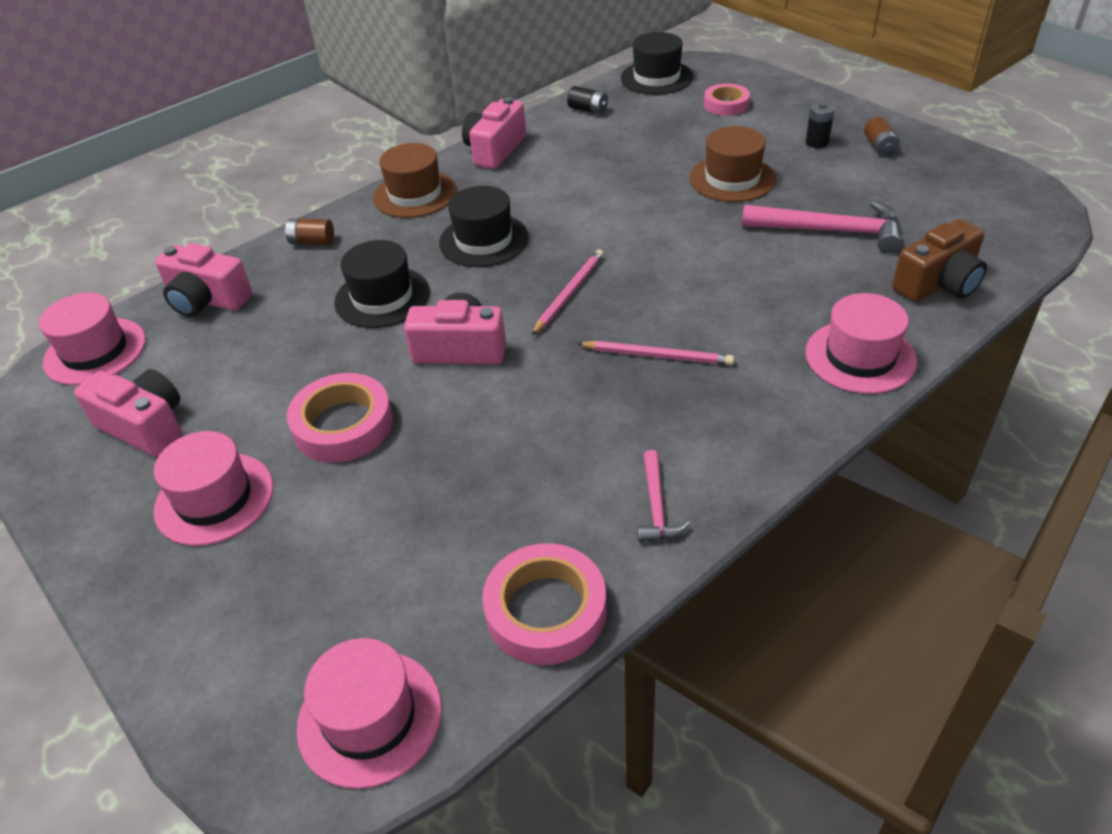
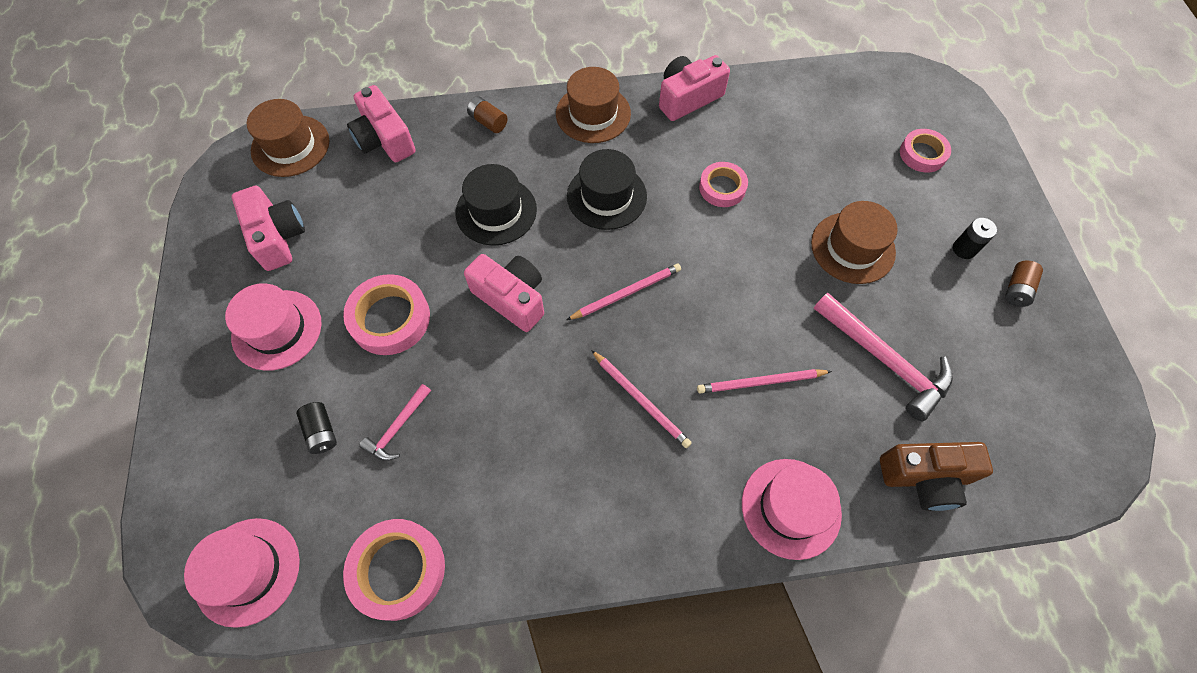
camera: 30 degrees right, 20 degrees up
pink hat [39,293,146,385] -> brown hat [247,99,329,177]
black battery [567,86,608,115] -> black battery moved to [296,402,337,454]
black hat [621,32,694,95] -> none
pink hammer [638,450,690,542] -> pink hammer moved to [359,384,431,461]
none -> pink pencil [697,369,832,394]
none -> pink tape [699,162,748,207]

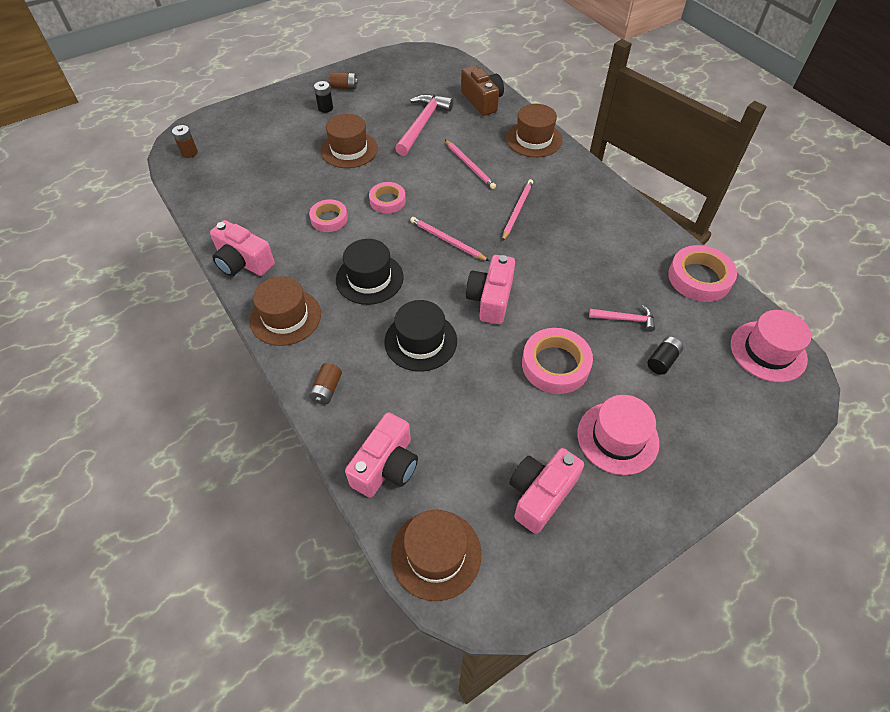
camera: 115 degrees left, 10 degrees down
pink hat [742,459,842,560] -> brown hat [506,104,562,157]
pink tape [900,129,951,173] -> pink tape moved to [369,182,406,214]
none -> brown battery [172,125,198,158]

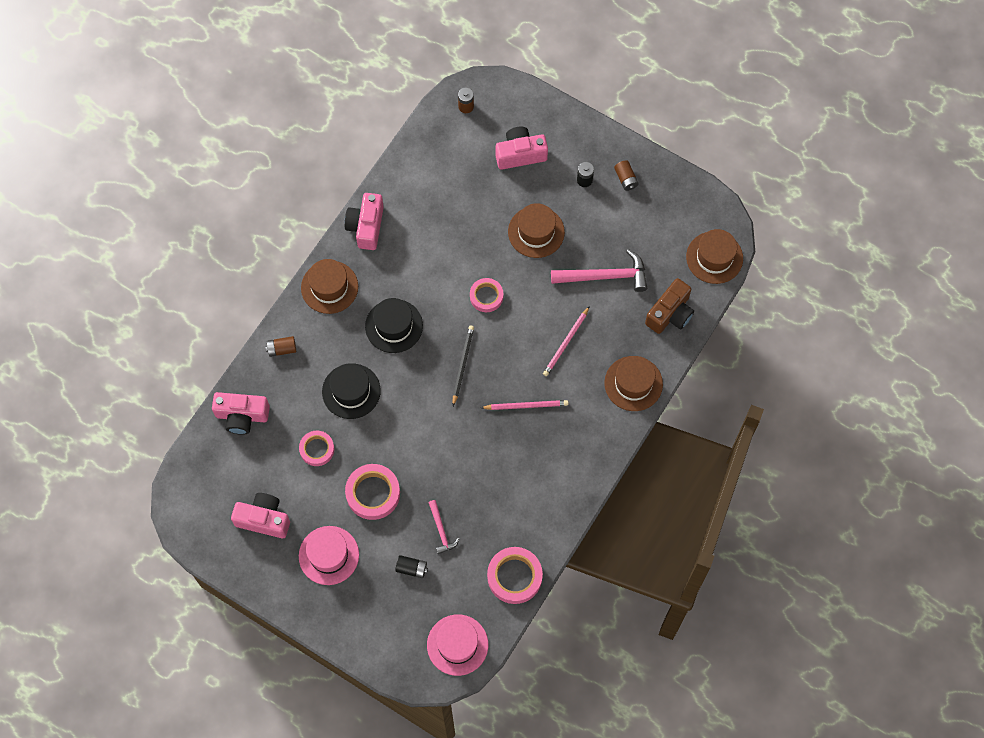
camera: 65 degrees right, 15 degrees up
pink tape [309,199,348,232] -> pink tape moved to [299,431,335,466]
brown hat [391,509,481,601] -> brown hat moved to [686,229,743,284]
pink pencil [410,217,489,261] -> black pencil [453,325,474,406]
pink camera [466,255,515,324] -> pink camera moved to [496,127,548,170]

